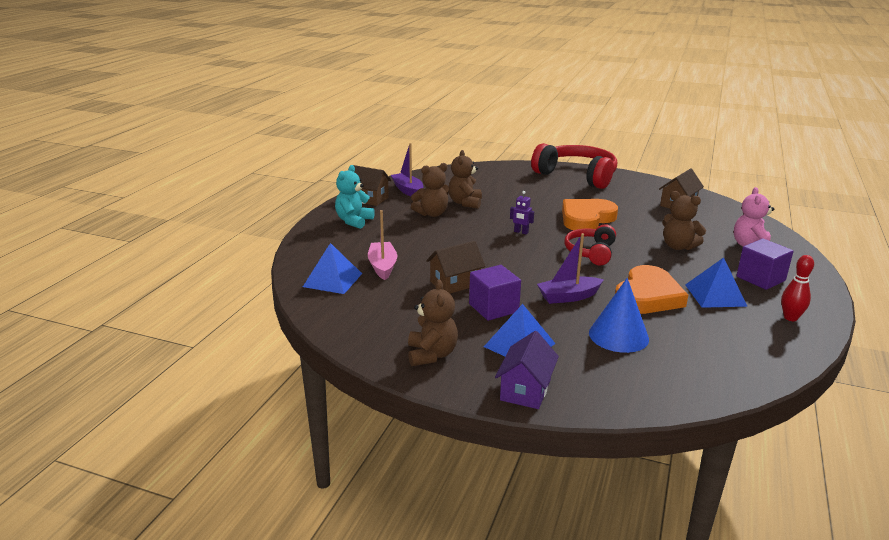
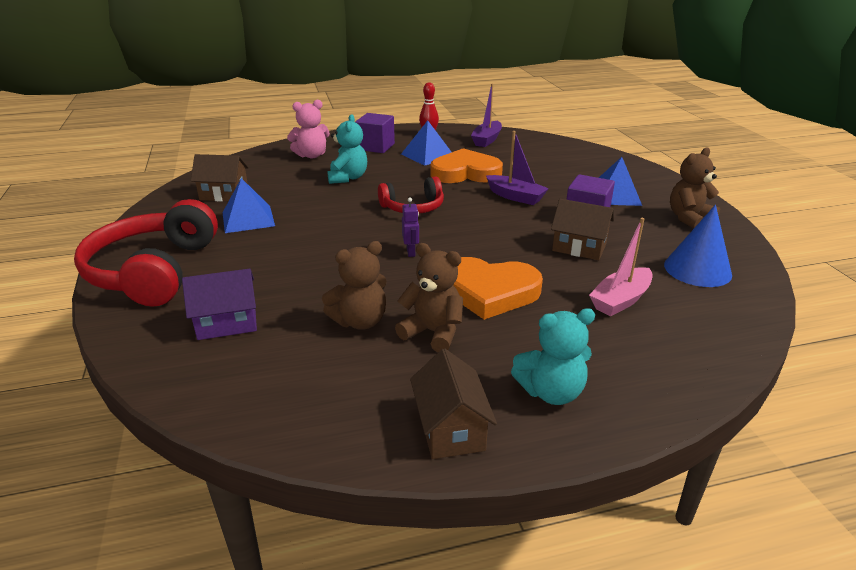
camera: 125 degrees left, 5 degrees up
blue pyramid [303,243,362,294] -> blue pyramid moved to [223,178,275,233]
purple boat [391,143,423,196] -> purple boat moved to [471,84,502,147]
purple house [495,331,559,409] -> purple house moved to [182,269,257,340]
orange heart [562,199,618,230] -> orange heart moved to [453,257,543,320]
blue cone [589,278,649,353] -> blue cone moved to [664,205,732,287]
brown teddy bear [662,191,706,250] -> turquoise teddy bear [327,114,367,184]

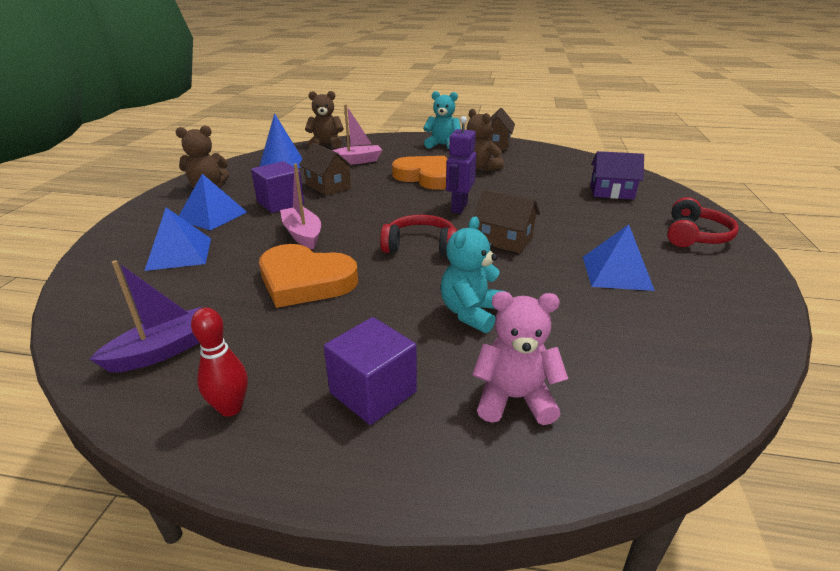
camera: 155 degrees left, 0 degrees up
red headphones [74,199,218,307] -> red headphones [667,197,739,247], size x0.57
brown house [191,154,249,202] -> brown house moved to [473,189,540,253]
brown teddy bear [322,241,387,330] -> brown teddy bear moved to [305,91,344,148]
blue pyramid [401,120,452,166] -> blue pyramid moved to [144,207,211,271]
purple robot [402,197,419,257] -> purple robot [446,116,477,214], size x1.70
purple boat [486,131,549,205] -> pink boat [280,164,321,250]

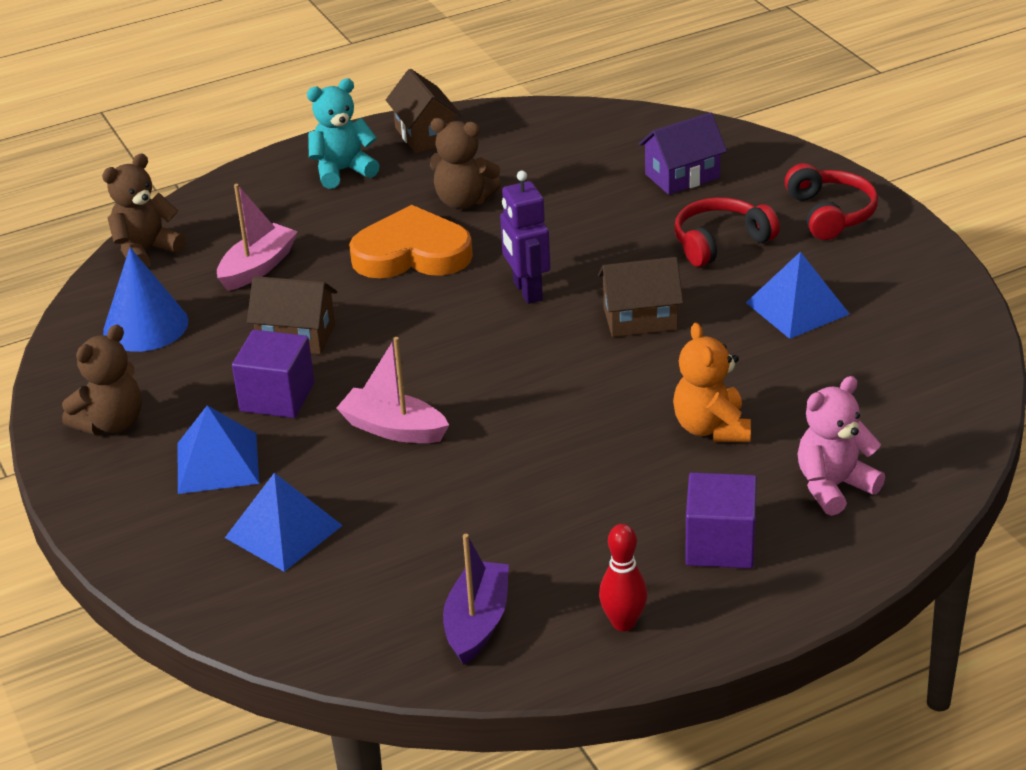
camera: 35 degrees left, 5 degrees up
orange heart [259,244,358,308] -> none
red headphones [380,215,457,256] -> red headphones moved to [674,197,780,267]
turquoise teddy bear [441,217,506,333] -> orange teddy bear [673,323,751,442]

